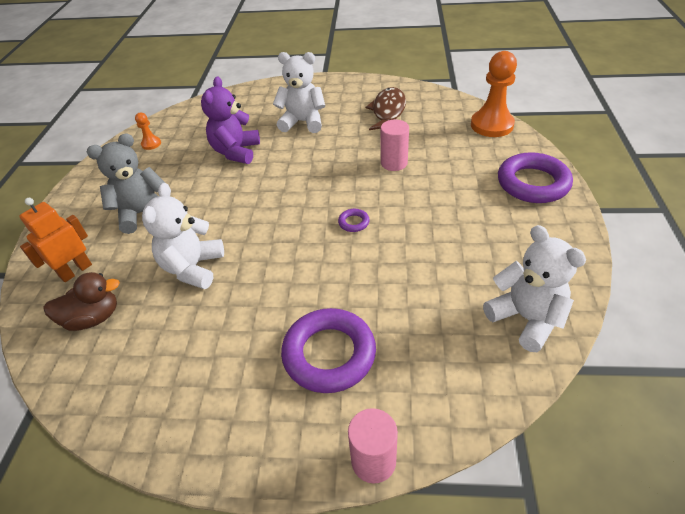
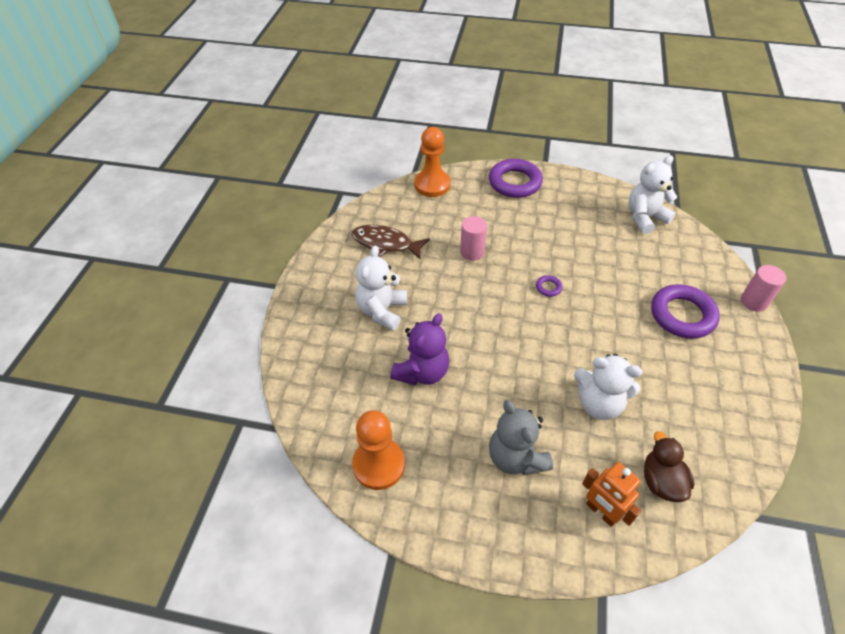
camera: 85 degrees left, 5 degrees up
orange pawn [135,113,161,150] -> orange pawn [352,410,405,490], size x2.10
purple teddy bear [201,76,260,164] -> purple teddy bear turned 75 degrees counterclockwise [390,313,449,386]

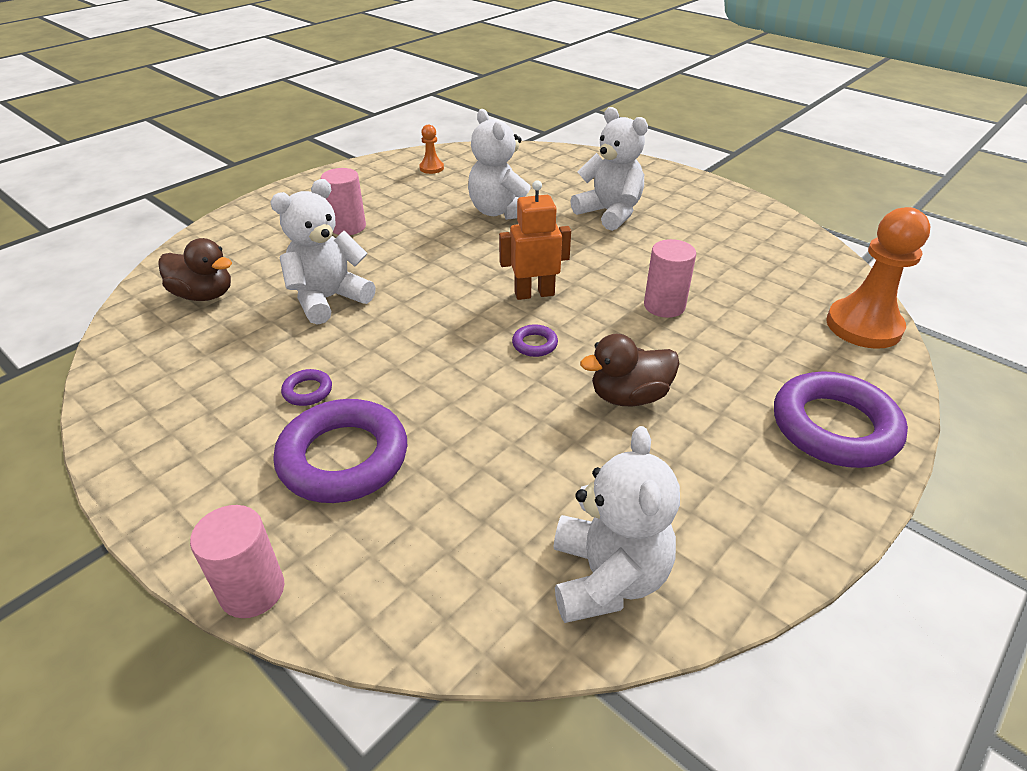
camera: 120 degrees right, 10 degrees down
brown fish [352,225,430,260] -> none
orange pawn [352,410,405,490] -> orange pawn [419,125,444,174], size x0.48
purple teddy bear [390,313,449,386] -> white teddy bear [468,109,531,220]
grey teddy bear [489,400,553,475] -> pink cylinder [321,168,366,235]
orange robot [582,462,641,527] -> orange robot moved to [499,180,571,300]
none -> purple ring [281,369,332,406]
none -> brown duck [580,334,679,407]

